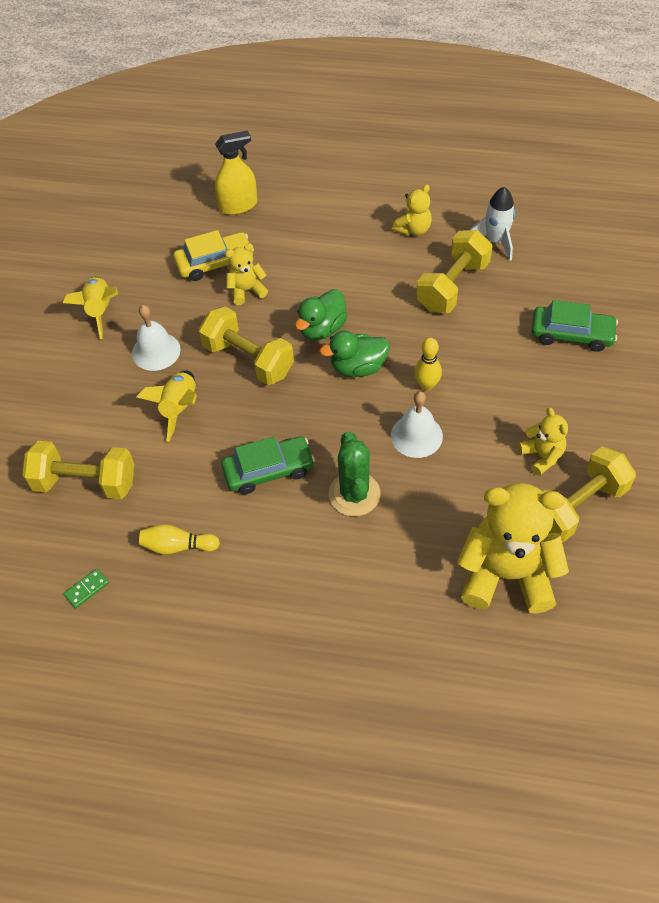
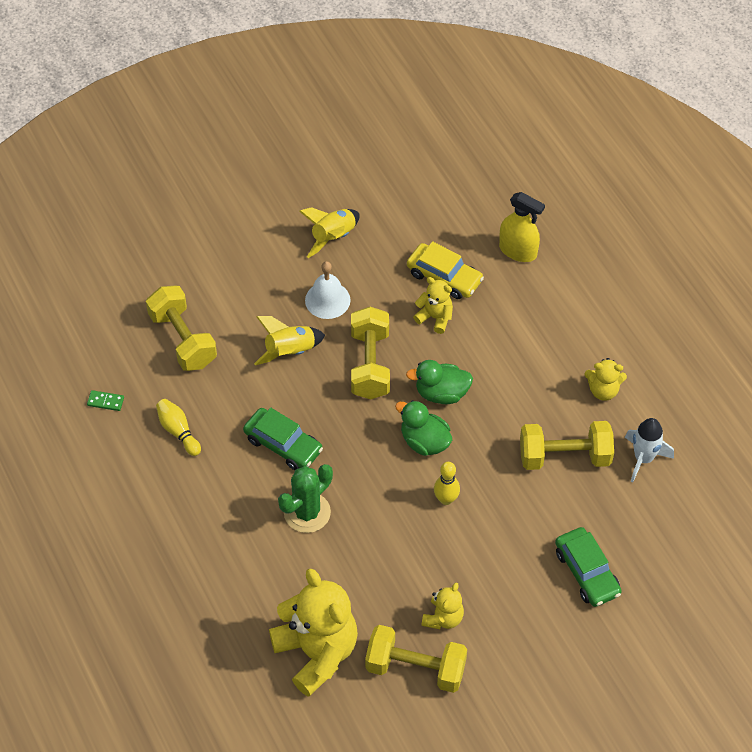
camera: 50 degrees right, 0 degrees up
white bell [391,391,443,458] -> none

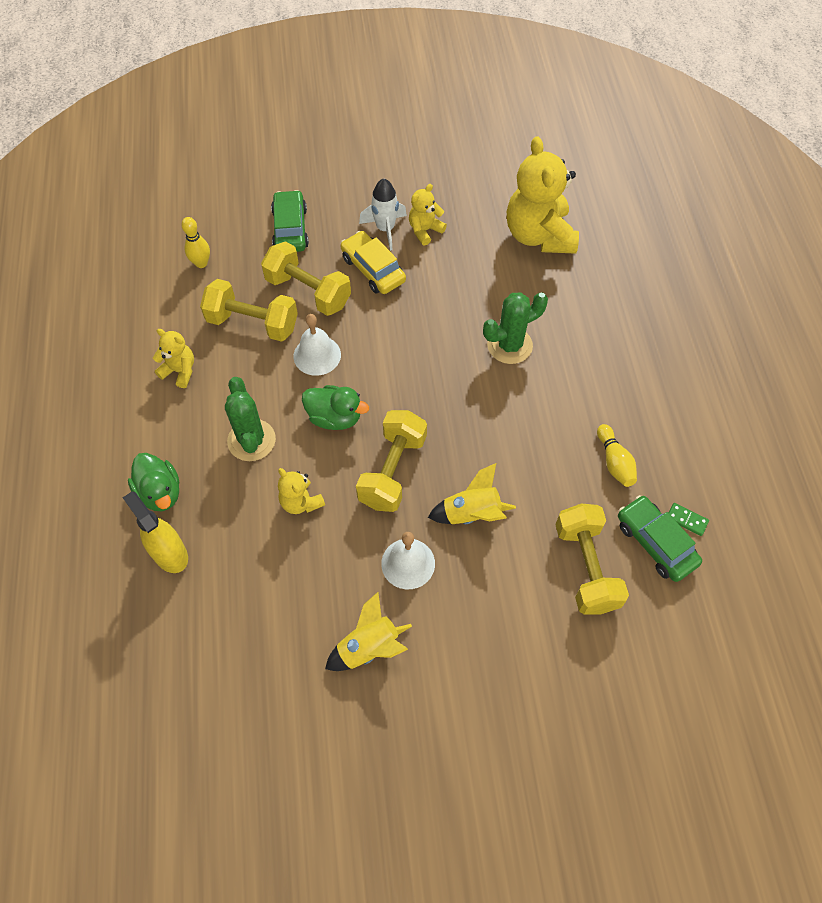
camera: 160 degrees left, 5 degrees up
green car [243,408,323,470] -> green car moved to [618,495,702,582]
yellow dumbbell [365,625,467,693] -> yellow dumbbell moved to [261,241,351,316]
green duck [395,400,452,456] -> green duck moved to [128,453,180,511]
yellow car [407,241,484,299] -> yellow car moved to [341,231,406,294]
yellow bowling pin [434,462,460,505] -> yellow bowling pin moved to [181,217,210,268]
white rocket [625,418,674,483] -> white rocket moved to [359,178,407,251]
none -> green cactus [225,377,276,461]
none -> white bell [293,314,341,376]

